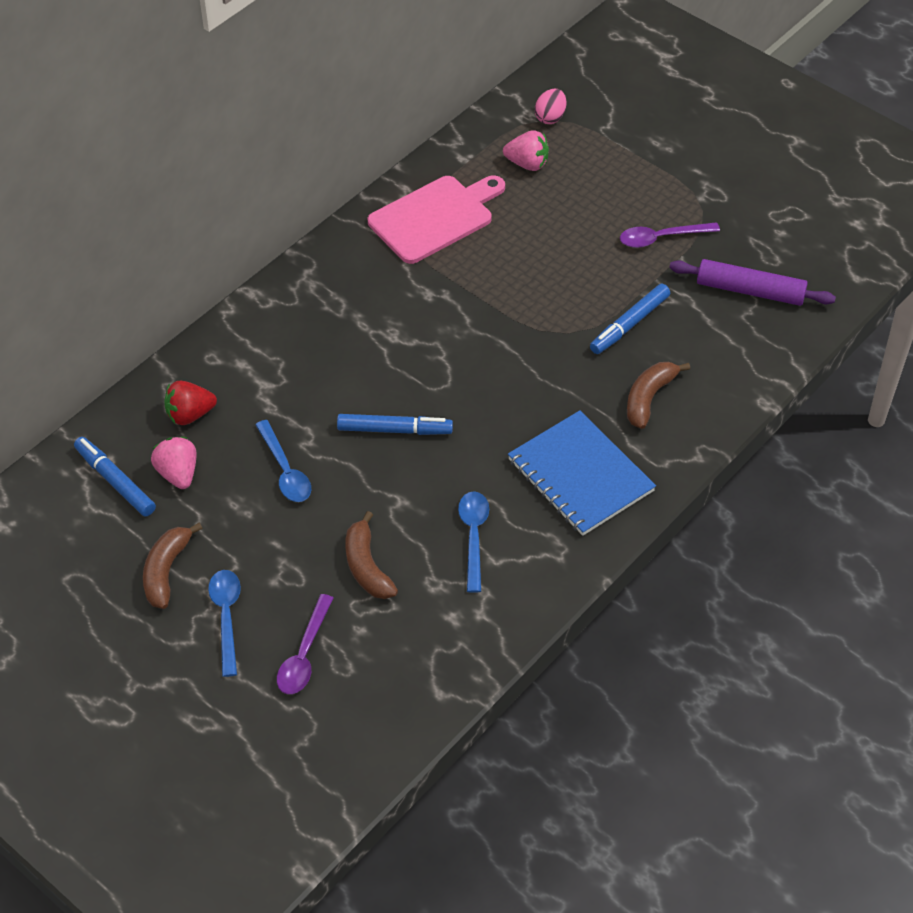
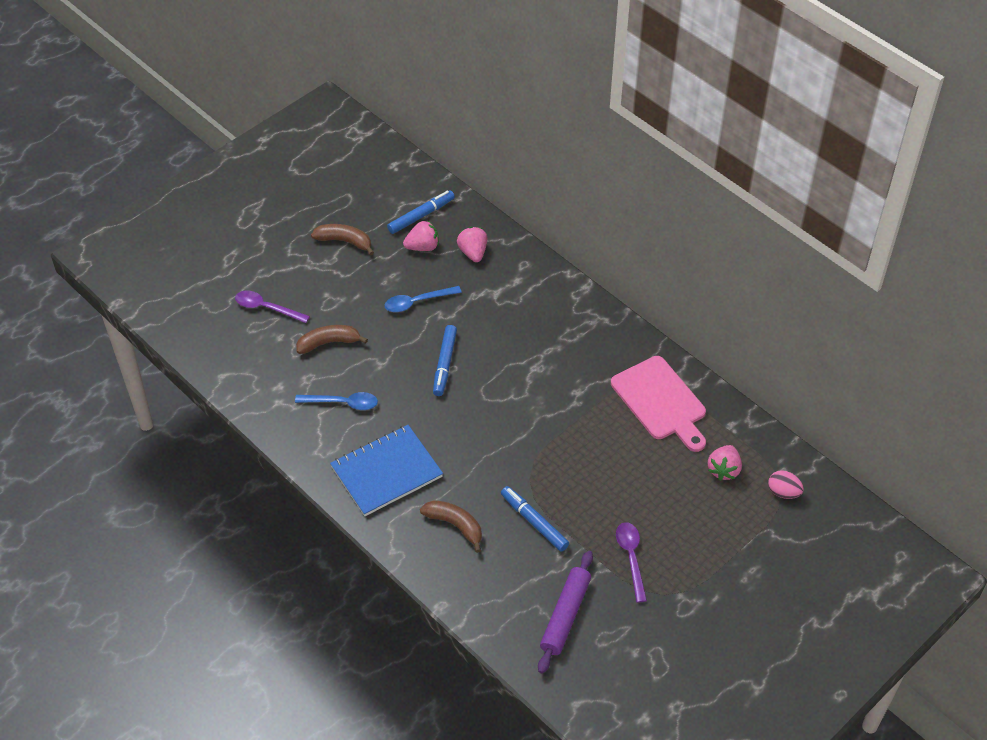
camera: 95 degrees right, 0 degrees up
red strawberry [164,381,217,425] -> pink strawberry [457,227,487,262]
blue spoon [208,570,241,677] -> none

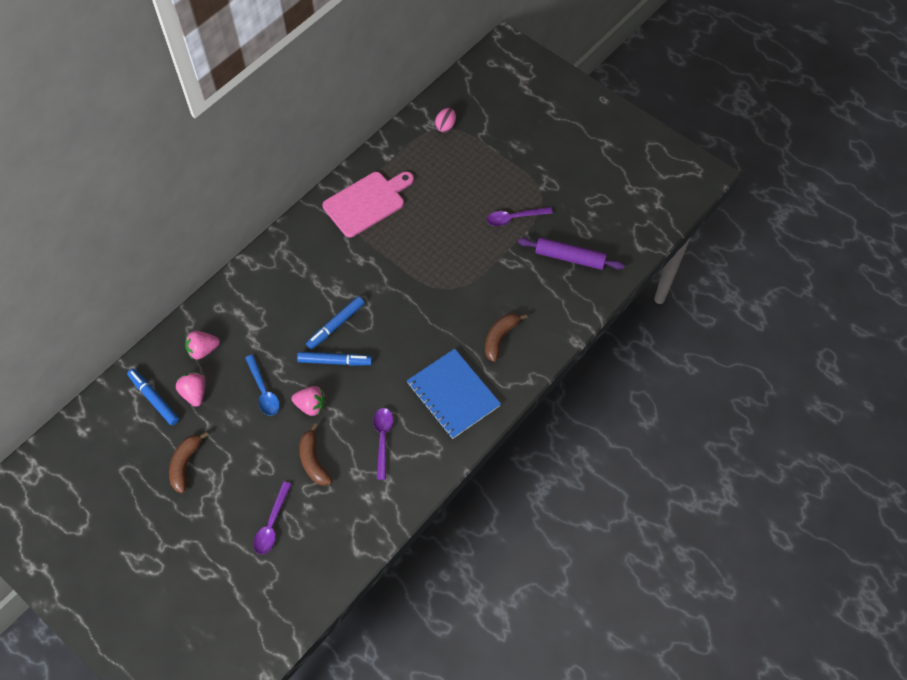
camera: 95 degrees left, 10 degrees up
blue spoon [295,392,378,410] -> purple spoon [373,408,393,480]
blue marker [501,486,569,552] -> blue marker moved to [306,296,365,349]
pink strawberry [708,445,742,481] -> pink strawberry moved to [291,386,326,416]

